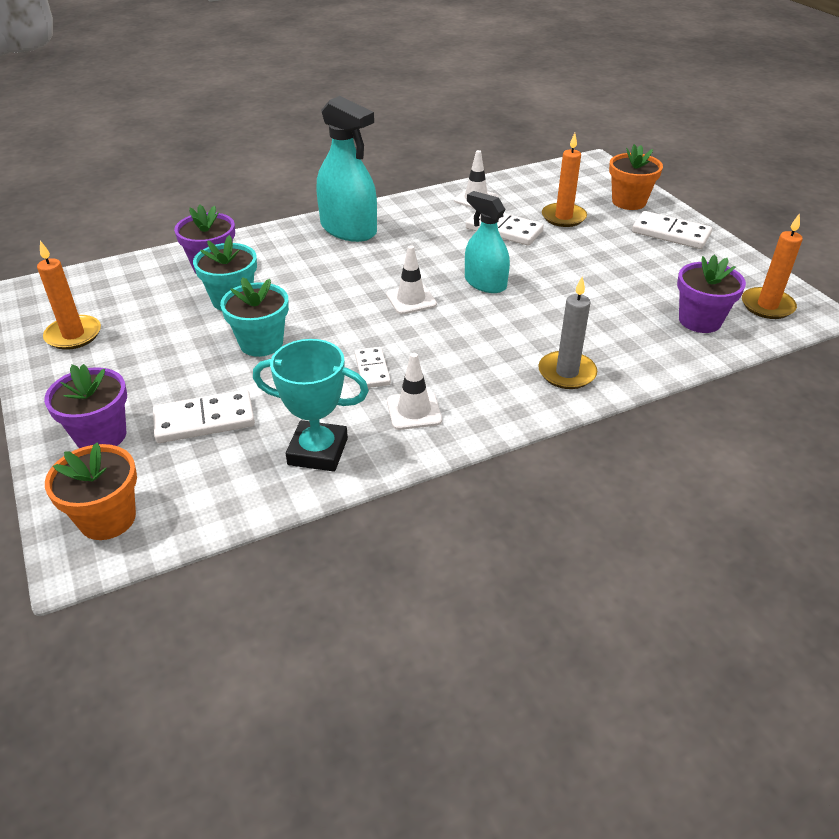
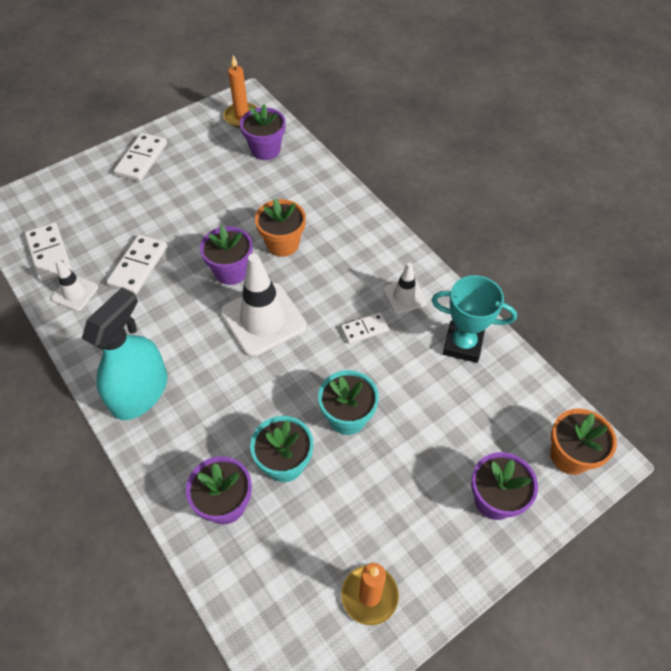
camera: 100 degrees left, 15 degrees up
white domino [153,390,255,443] -> white domino moved to [24,222,72,281]
turquoise trophy [253,339,369,472] -> turquoise trophy turned 75 degrees counterclockwise [432,275,517,363]
white traffic cone [386,245,437,315] -> white traffic cone [220,253,307,357], size x1.87
turquoise spray bottle [465,191,510,293] -> purple flower pot [200,226,253,285]
grey candle [538,276,597,389] -> none
orange candle [542,133,587,227] -> none
orange flower pot [609,144,663,210] -> orange flower pot moved to [255,198,306,257]

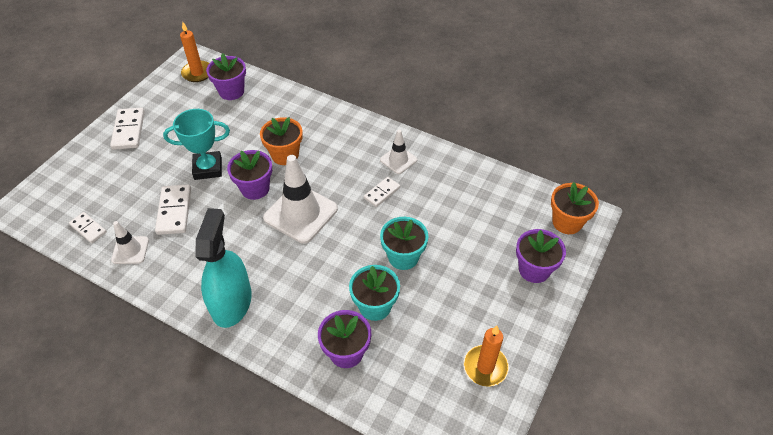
camera: 25 degrees left, 5 degrees down
white domino [24,222,72,281] -> white domino [69,212,107,243], size x0.63
turquoise trophy [432,275,517,363] -> turquoise trophy moved to [163,109,230,180]

